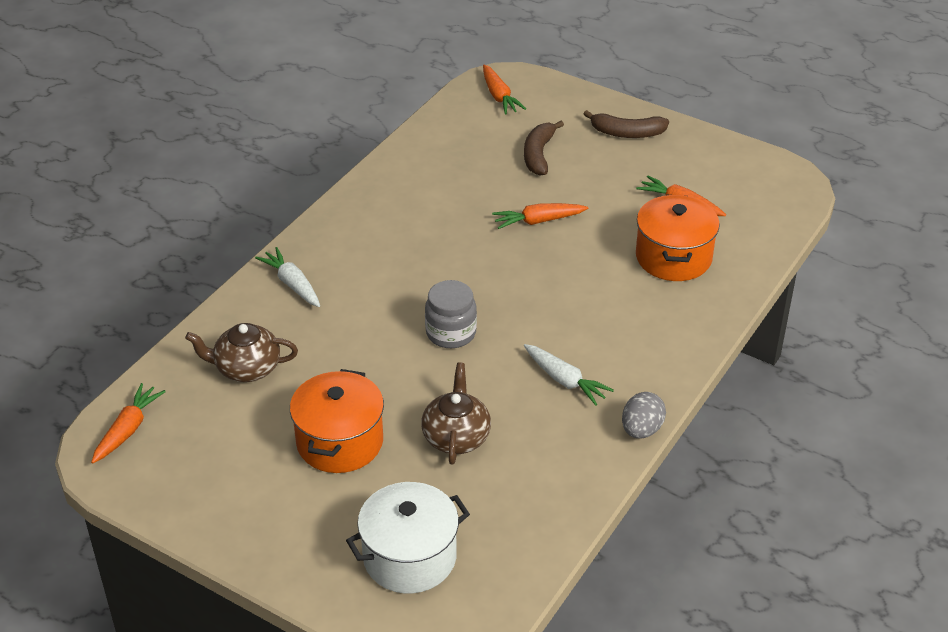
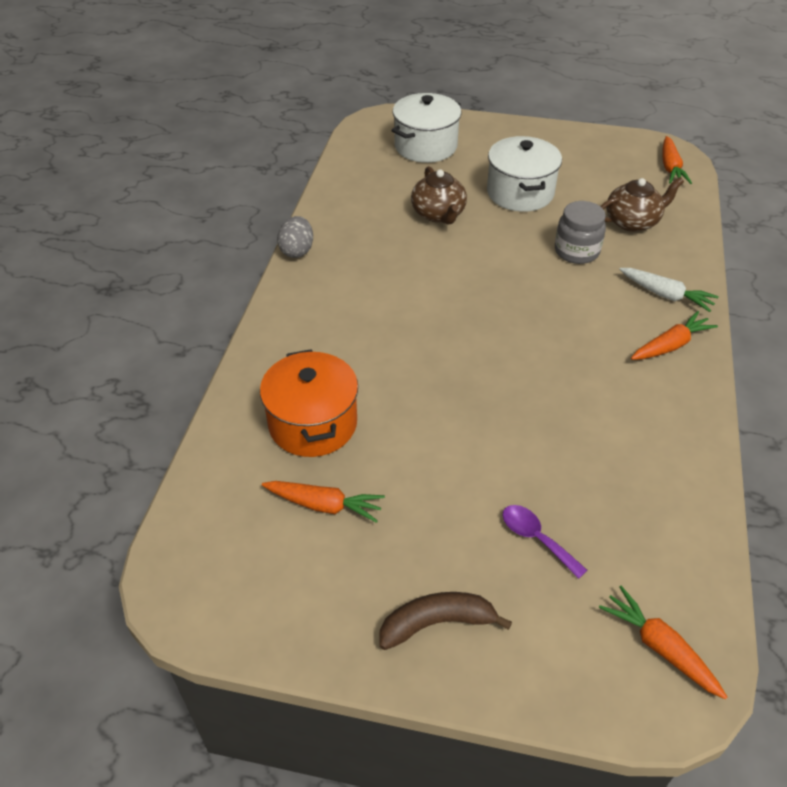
camera: 160 degrees right, 5 degrees up
orange pot [290,369,384,473] -> white pot [487,136,562,212]
grey jar [425,280,477,348] -> grey jar moved to [555,201,606,264]
orange carrot [492,203,588,229] -> orange carrot moved to [631,311,718,360]
brown banana [524,121,564,175] -> purple spoon [502,505,587,579]
white carrot [524,344,614,406] -> none

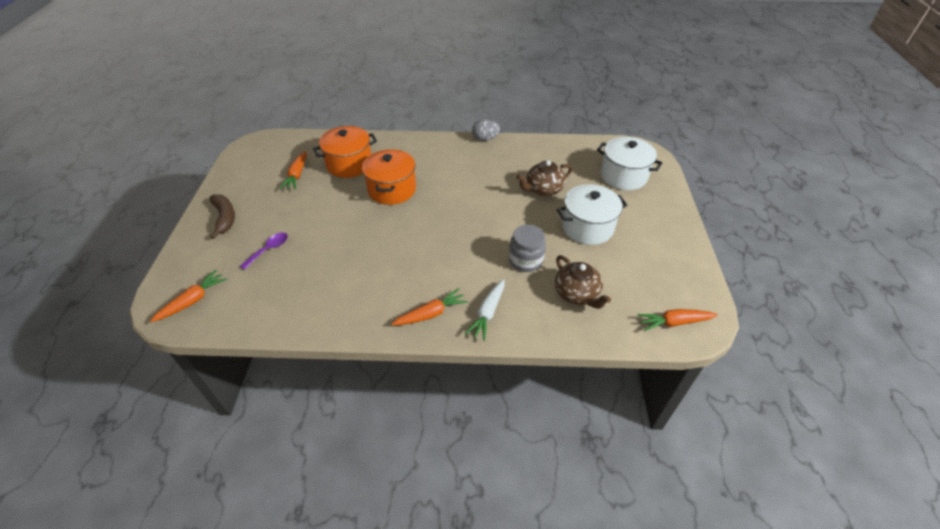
camera: 80 degrees right, 0 degrees up
orange carrot [631,311,718,360] -> orange carrot turned 75 degrees counterclockwise [392,288,468,325]
none -> orange pot [362,149,416,205]

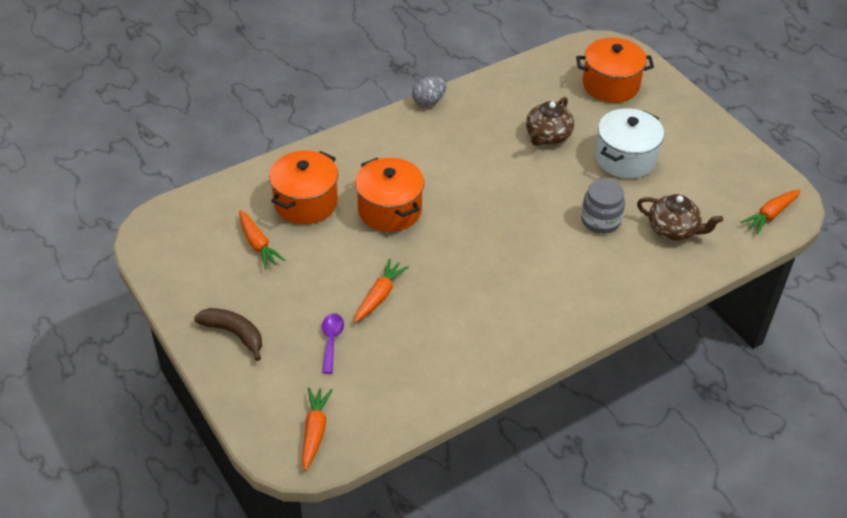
camera: 35 degrees left, 0 degrees up
orange carrot [392,288,468,325] -> orange carrot moved to [354,259,409,322]
white carrot [465,279,504,341] -> none
white pot [597,137,662,190] -> orange pot [576,38,654,103]

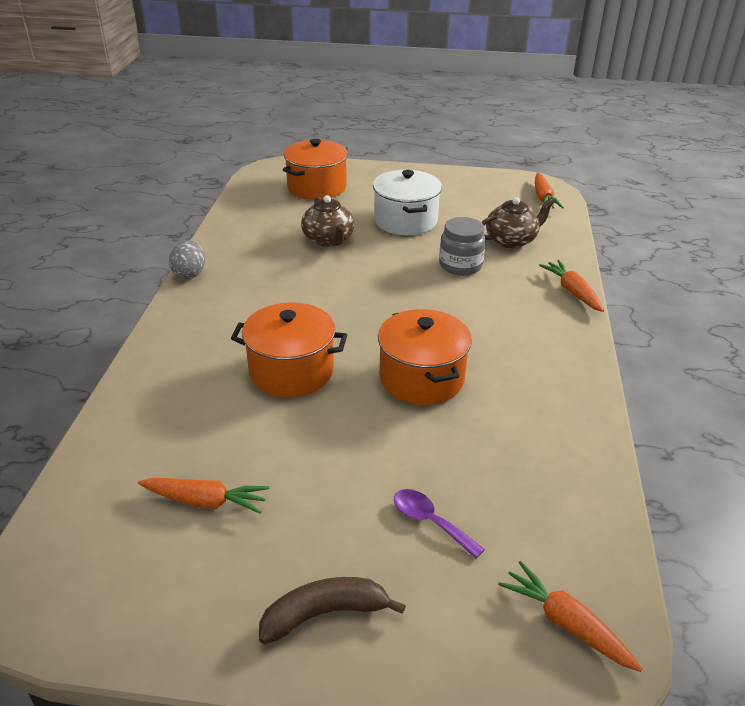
camera: 50 degrees left, 10 degrees down
orange pot [269,150,338,224] -> orange pot moved to [378,309,472,405]
orange carrot [354,259,409,322] -> orange carrot moved to [539,260,604,312]

